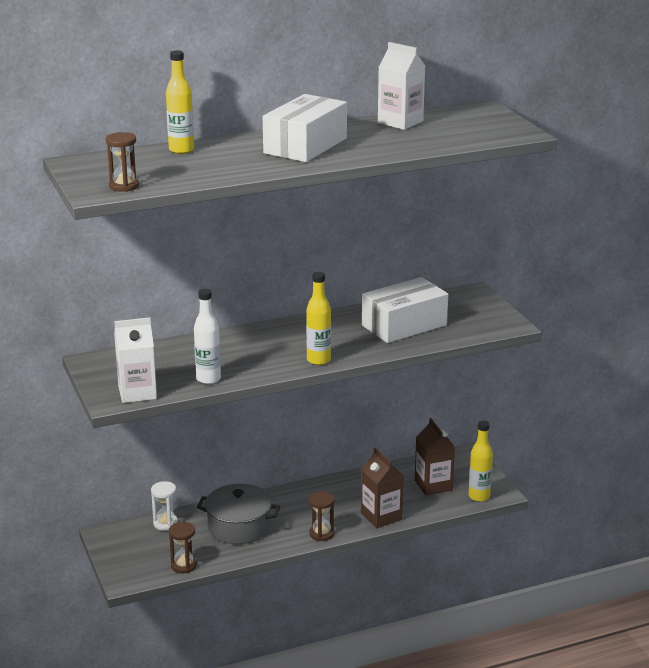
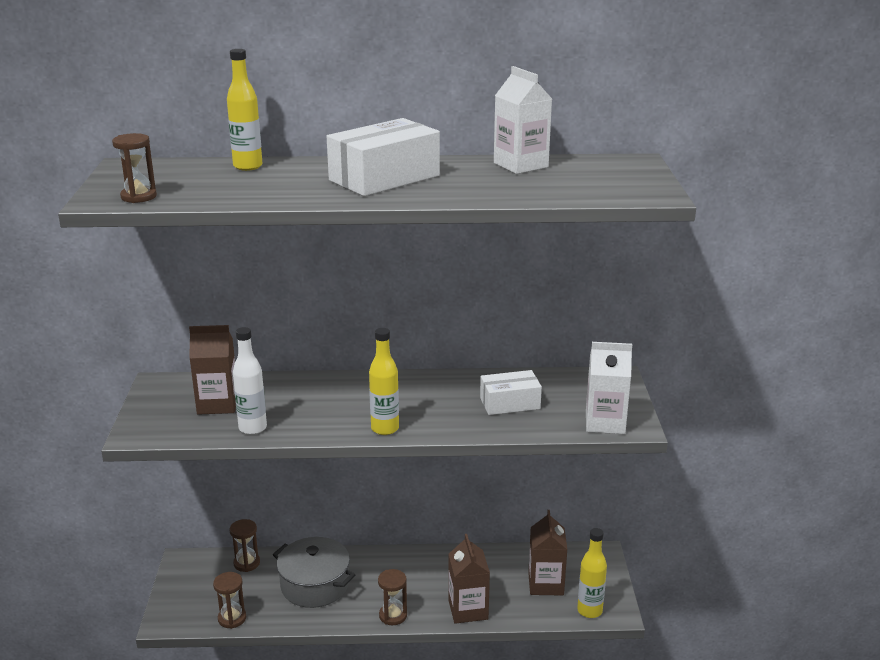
camera: 20 degrees right, 0 degrees up
white carton [114,317,157,403] -> white carton moved to [586,342,632,434]
white hourglass [151,481,178,531] -> brown hourglass [229,519,260,572]
white box [362,277,448,343] -> white box [480,370,542,415], size x0.63
none -> brown carton [189,325,236,415]

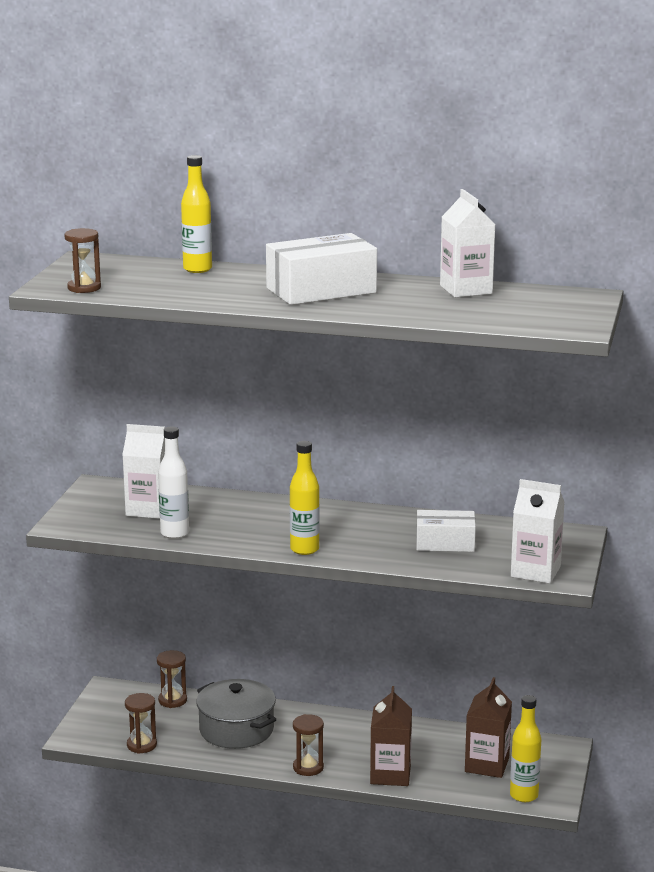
camera: 15 degrees right, 5 degrees down
brown carton [189,325,236,415] -> white carton [122,424,165,519]

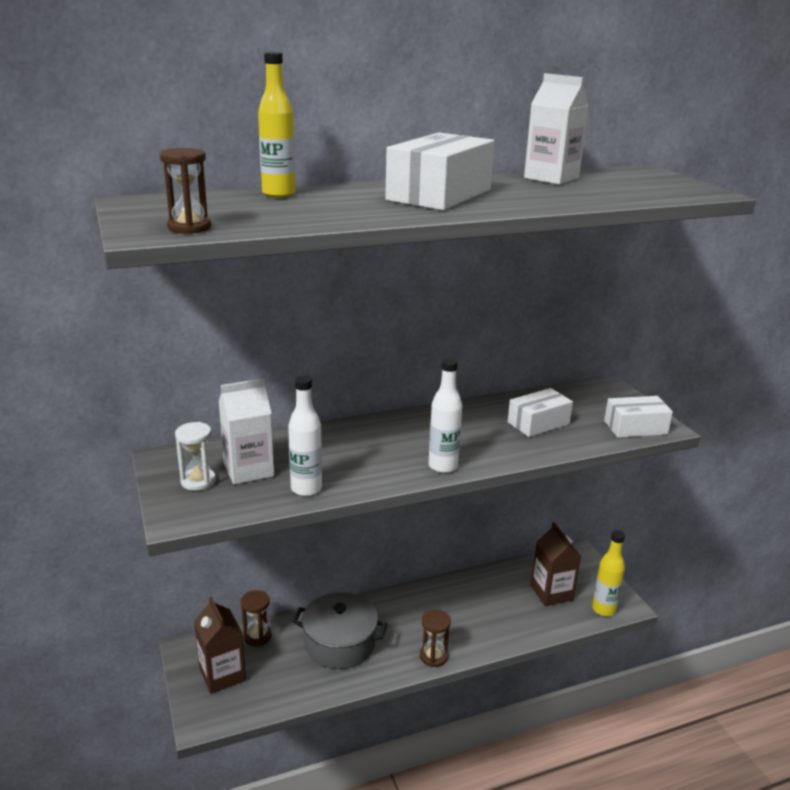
camera: 35 degrees left, 5 degrees up
brown hourglass [125,693,157,754] -> none
yellow bottle [290,441,320,555] -> white bottle [428,358,462,473]
brown carton [370,686,412,786] -> brown carton moved to [194,597,246,694]
white carton [511,479,565,584] -> white box [604,396,673,438]
none -> white hourglass [175,422,216,491]

